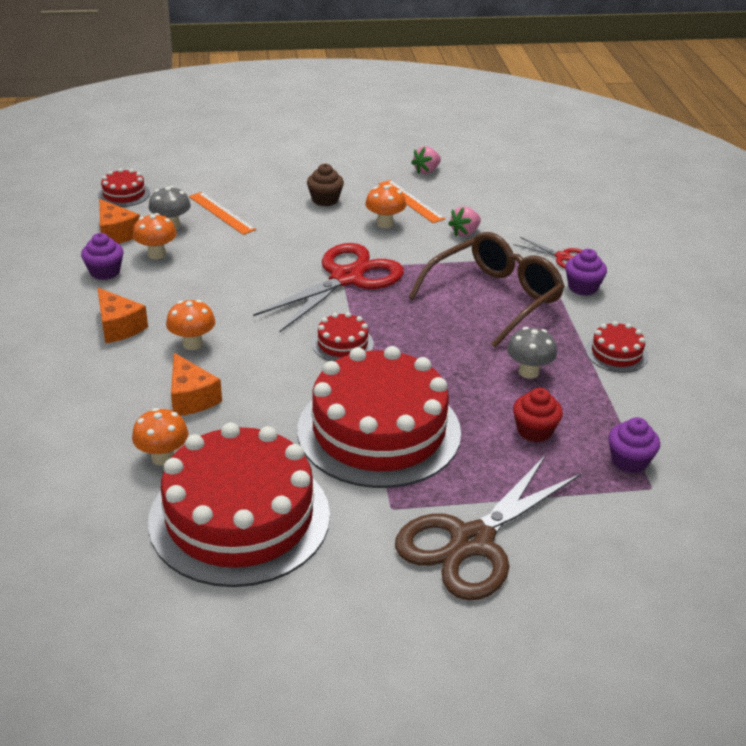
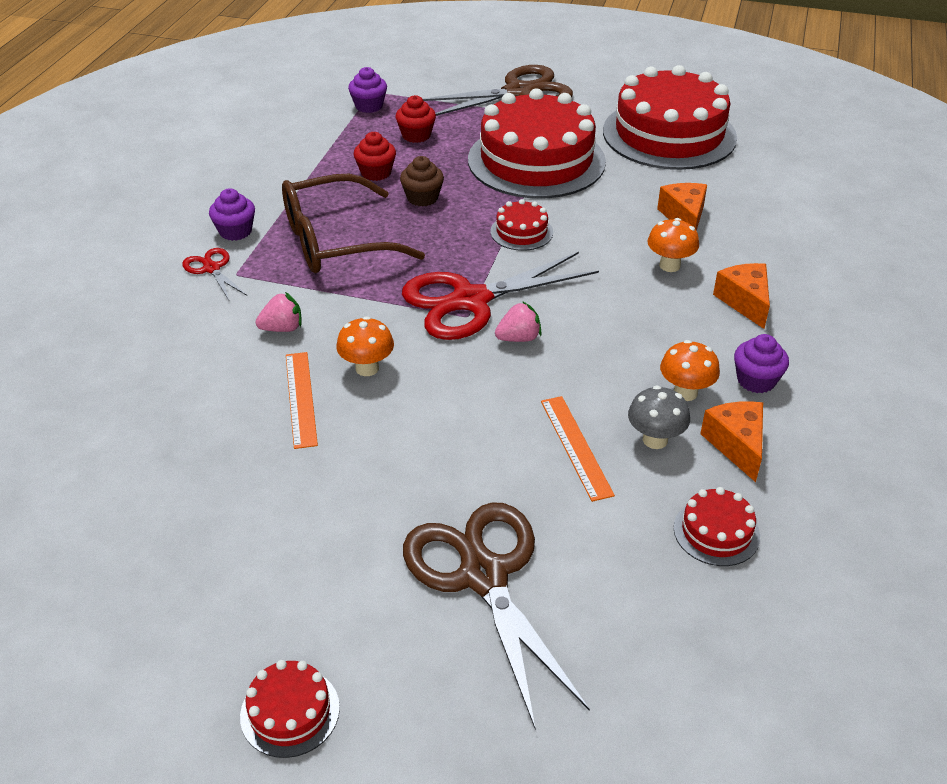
camera: 155 degrees left, 5 degrees up
orange mushroom [132,408,189,465] -> none
brown cupcake [307,164,344,206] -> brown cupcake moved to [400,156,444,207]
pink strawberry [411,146,441,174] -> pink strawberry moved to [495,301,542,342]
grey mushroom [507,327,557,379] -> red cupcake [353,132,396,181]
red cake [585,321,648,373] -> red cake moved to [240,660,340,758]
none -> brown scissors [403,502,590,728]

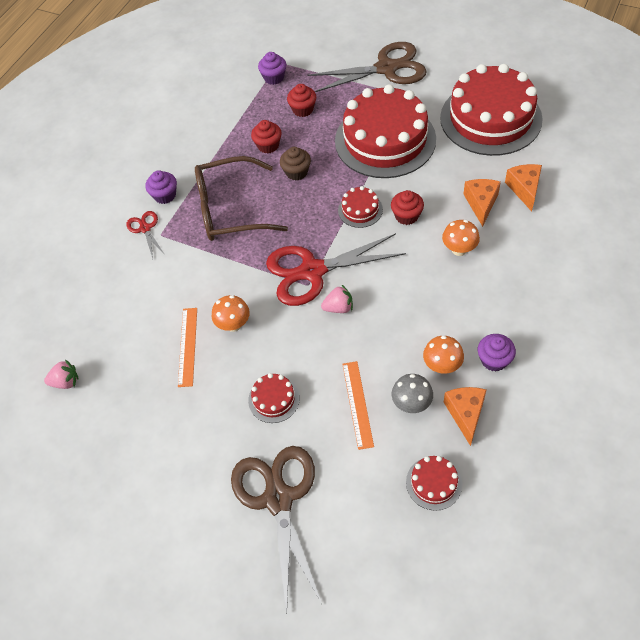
camera: 15 degrees right, 15 degrees up
red cake [240,660,340,758] -> red cake moved to [248,373,300,423]
pink strawberry [256,292,302,332] -> pink strawberry moved to [44,359,78,389]
orange cheese [713,263,770,329] -> orange cheese moved to [505,164,542,211]
none -> red cupcake [391,190,424,225]

